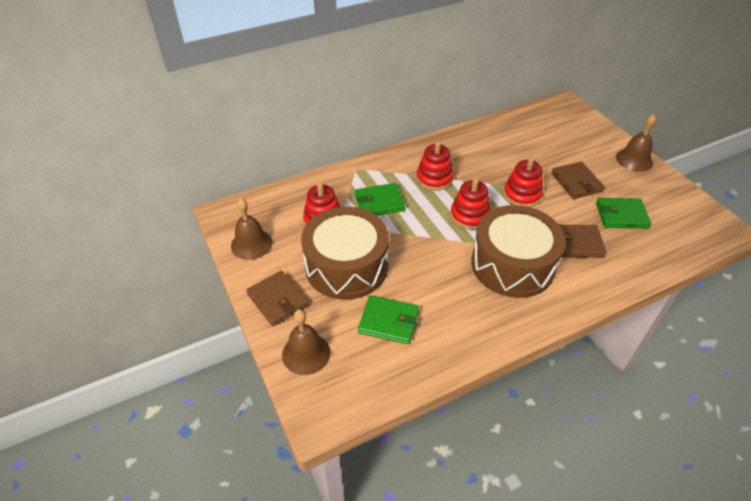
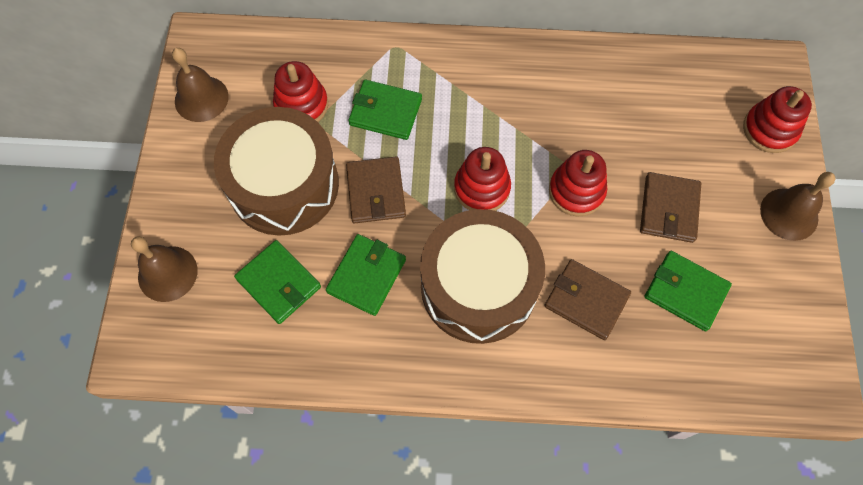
camera: 30 degrees right, 20 degrees up
brown wallet [246,271,309,326] -> brown wallet moved to [346,157,406,223]
red stacking toy [416,141,454,191] -> red stacking toy moved to [743,86,812,153]
none -> green wallet [326,234,406,316]

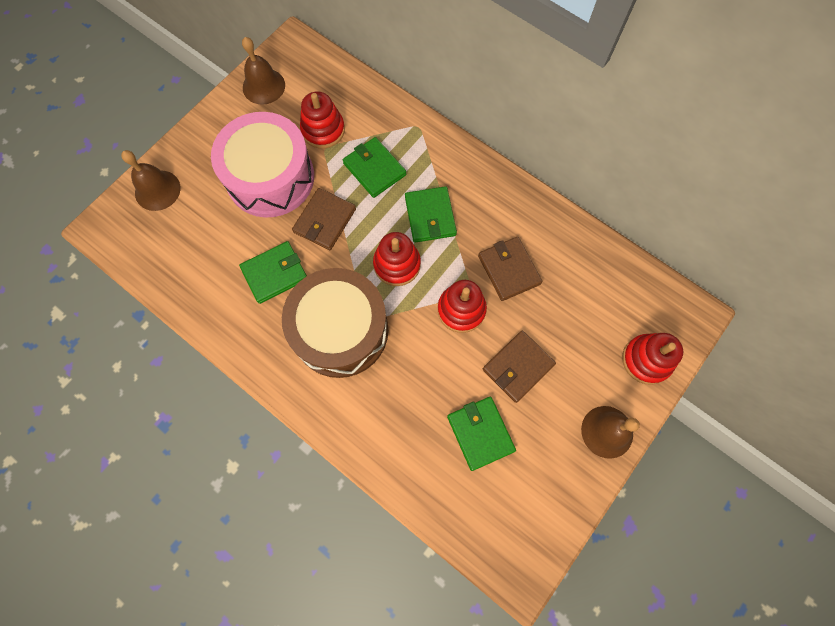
camera: 35 degrees right, 5 degrees up
brown drum [214,107,339,236] -> pink drum [211,112,314,218]
green wallet [234,240,321,324] -> green wallet moved to [405,186,457,243]
brown wallet [544,259,631,340] -> brown wallet moved to [478,237,542,301]

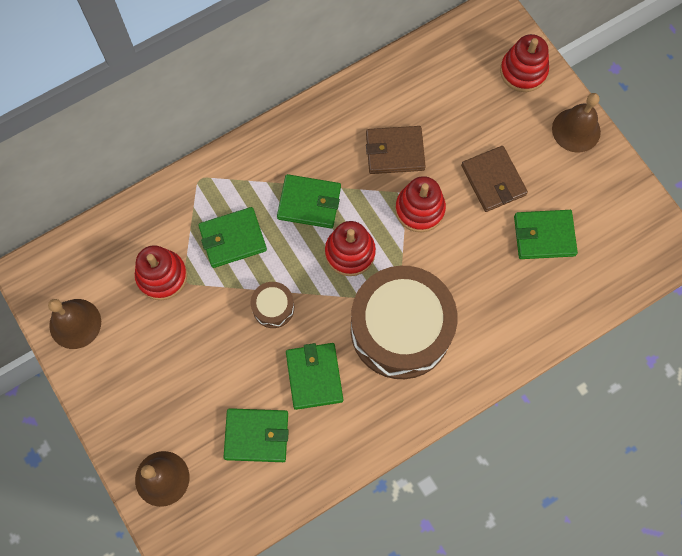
camera: 70 degrees left, 0 degrees up
pink drum [211,112,314,218] -> none
brown wallet [292,188,356,250] -> brown drum [251,282,294,328]
none -> green wallet [224,408,289,462]

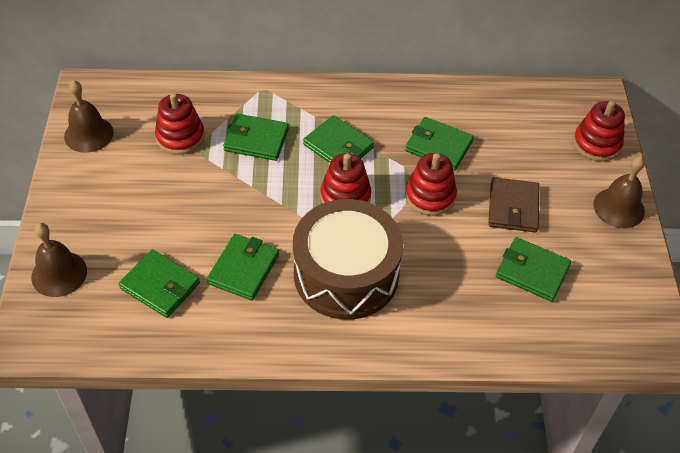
camera: 30 degrees right, 20 degrees down
brown drum [251,282,294,328] -> none
brown wallet [366,126,426,174] -> green wallet [405,117,474,170]

